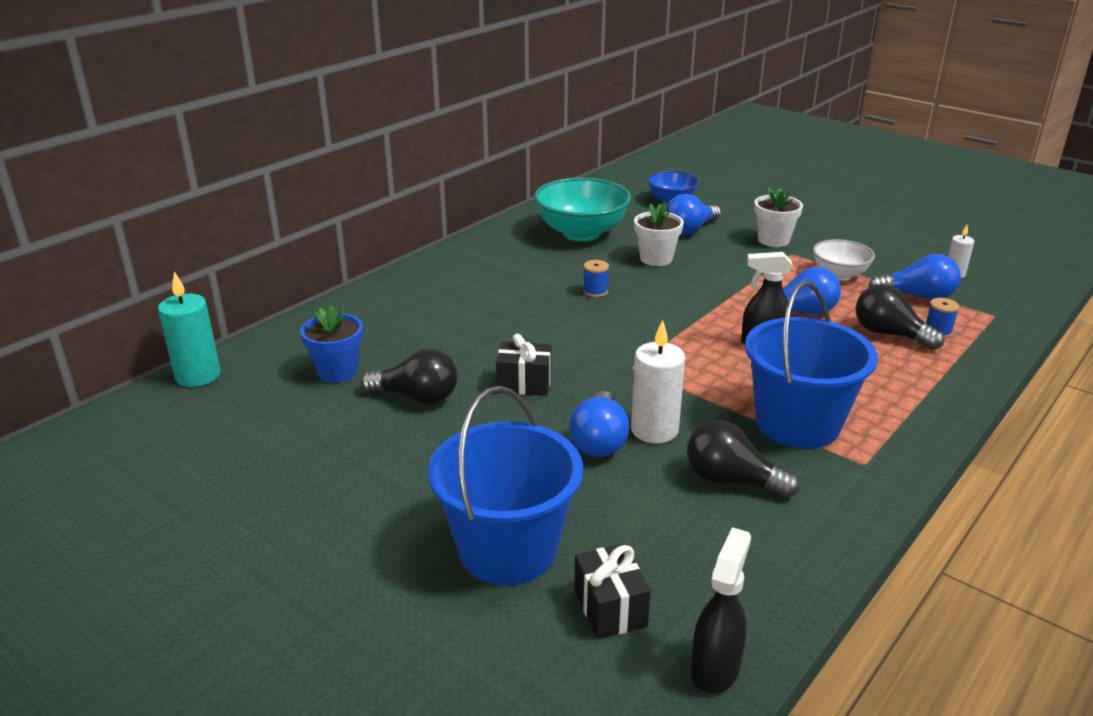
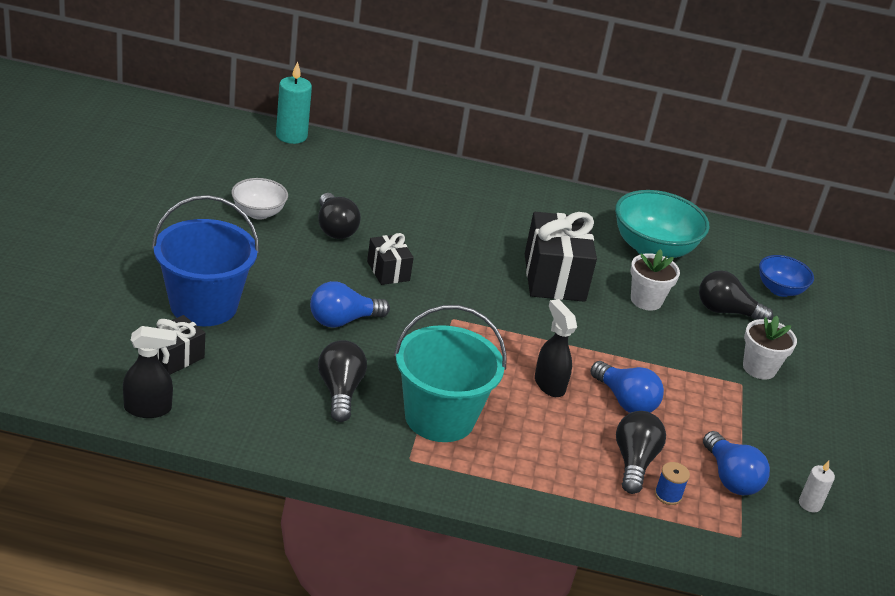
camera: 55 degrees right, 5 degrees up
blue flower pot [300,305,363,383] -> none
blue spool [583,260,609,297] -> black gift [525,212,597,302]
white candle [631,320,685,443] -> none
blue light bulb [666,194,721,235] -> black light bulb [699,270,773,320]
blue bucket [745,281,878,449] -> turquoise bucket [394,305,507,442]
white bowl [813,239,875,280] -> white bowl moved to [231,178,288,220]

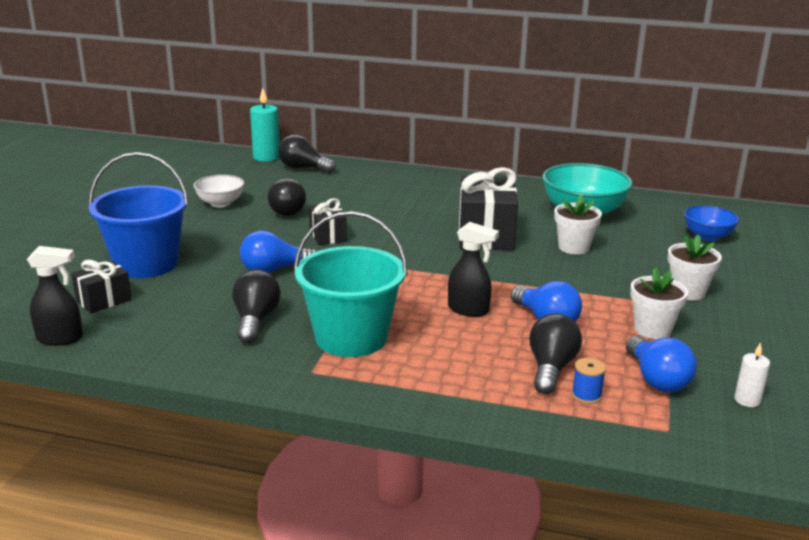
camera: 10 degrees right, 10 degrees down
black spray bottle [535,299,577,397] -> black spray bottle turned 135 degrees clockwise [448,222,499,317]
black light bulb [699,270,773,320] -> black light bulb moved to [278,135,336,173]
none -> white flower pot [630,267,688,339]

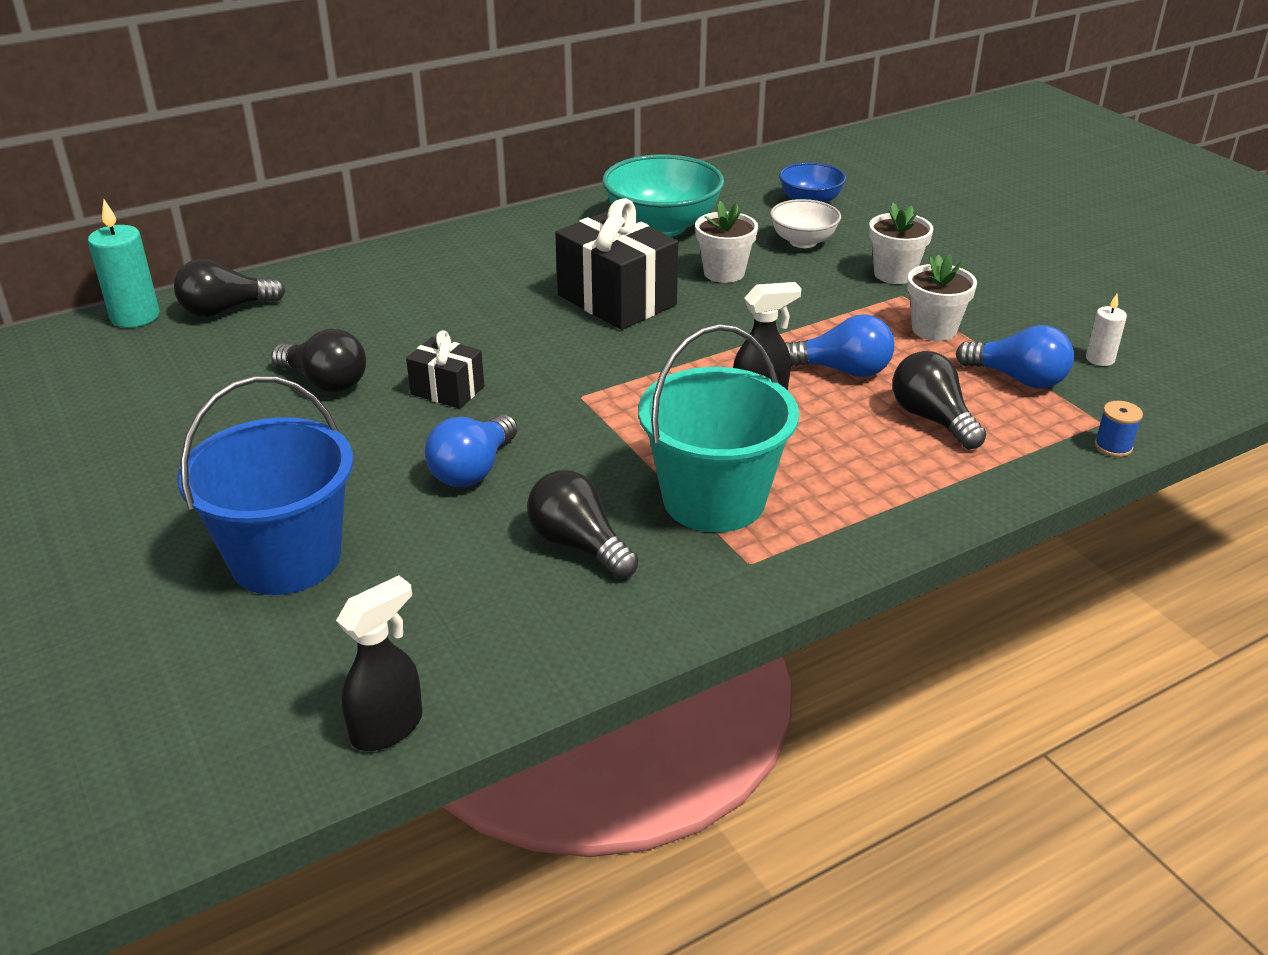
camera: 45 degrees left, 10 degrees up
black gift [71,260,132,313] -> none
white bowl [194,175,245,207] -> white bowl moved to [770,199,841,248]
blue spool [572,358,606,404] -> blue spool moved to [1095,401,1143,457]

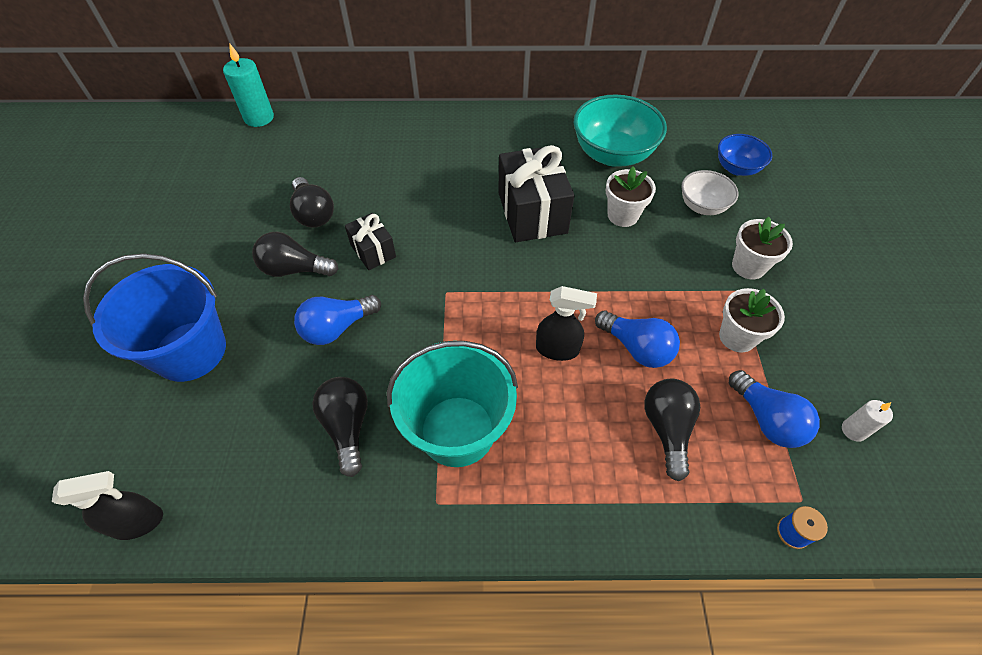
camera: 30 degrees right, 20 degrees up
black light bulb [174,259,286,317] -> black light bulb moved to [252,232,338,277]

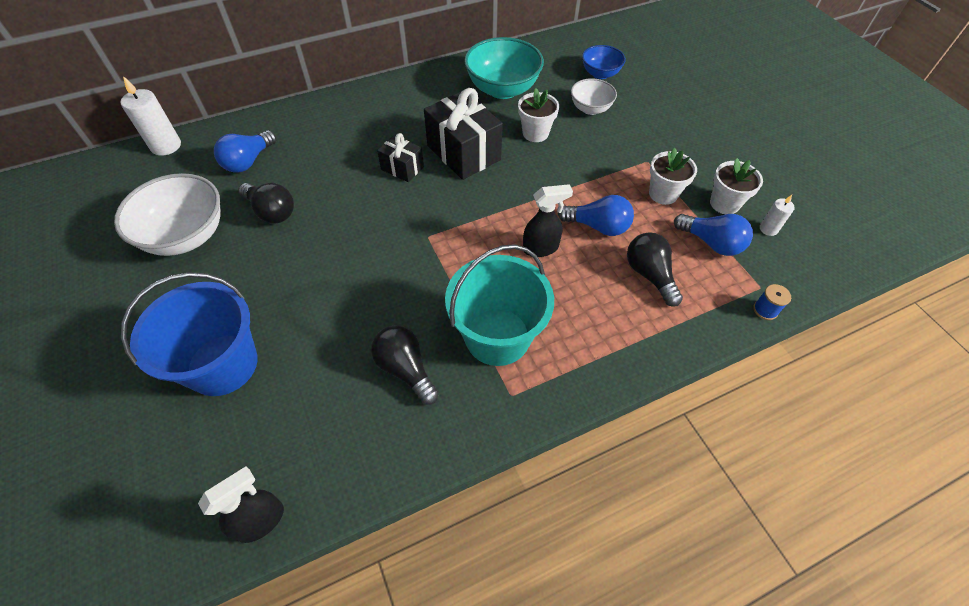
camera: 25 degrees left, 0 degrees up
turquoise candle [223,43,274,127] -> white candle [120,76,181,156]
black light bulb [252,232,338,277] -> none
blue light bulb [294,295,381,345] -> blue light bulb moved to [214,130,276,173]
black gift [345,213,396,270] -> black gift moved to [377,133,424,182]
white flower pot [732,217,793,279] -> white flower pot moved to [710,158,763,214]
none -> white bowl [114,173,221,256]

